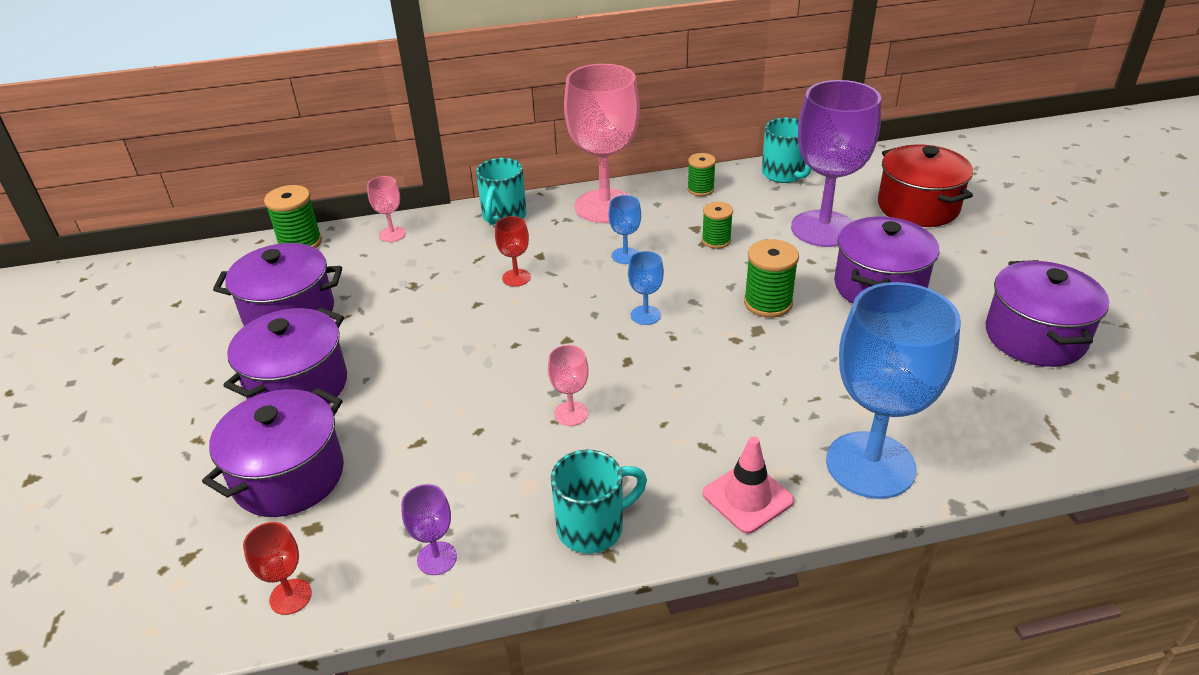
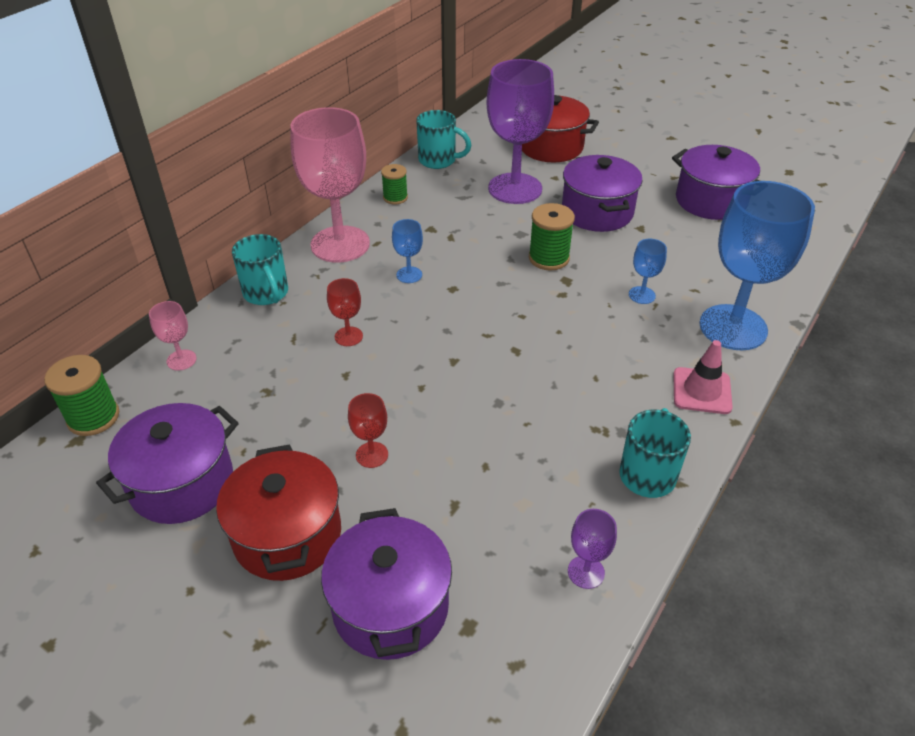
camera: 45 degrees left, 5 degrees up
purple pot [223,307,347,404] -> red pot [216,444,341,581]
red goblet [243,522,312,615] -> red goblet moved to [348,393,388,468]
pink goblet [548,345,588,426] -> none
blue goblet [628,251,664,325] -> blue goblet moved to [629,239,667,304]
green spool [702,202,733,249] -> none

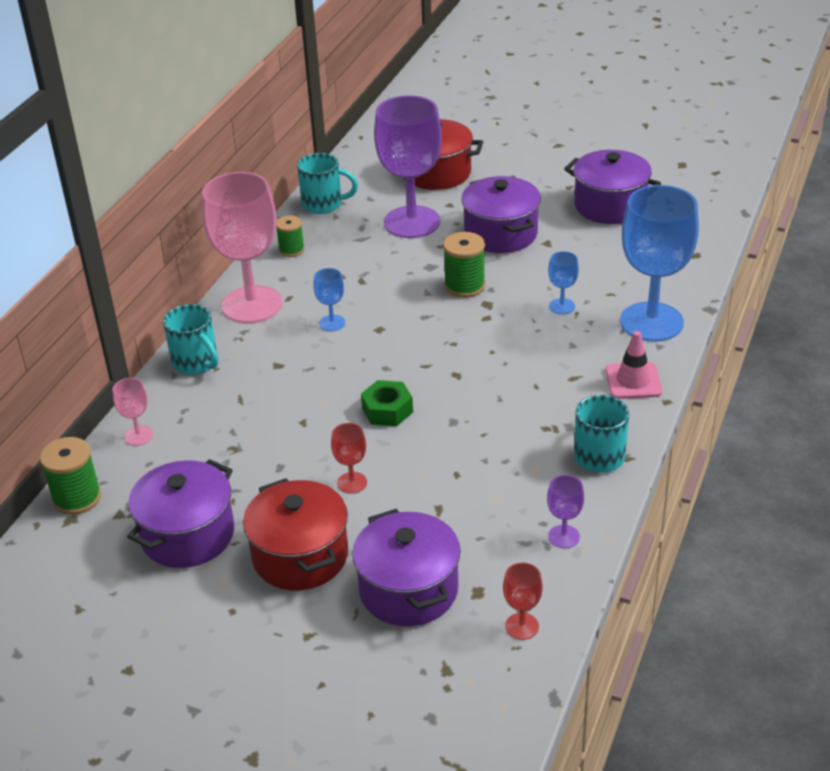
camera: 10 degrees left, 5 degrees down
red goblet [327,278,363,346] -> red goblet moved to [503,563,543,640]
none -> green nut [361,380,413,426]

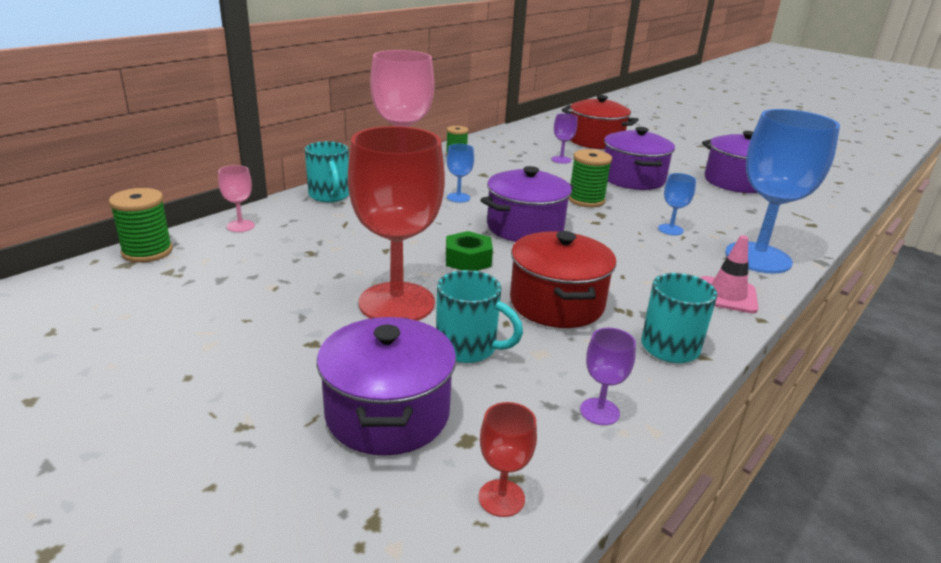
camera: 15 degrees right, 10 degrees down
purple pot [127,459,234,568] -> purple pot moved to [481,166,574,242]
red pot [243,478,348,590] -> red pot moved to [510,231,616,328]
turquoise mug [297,153,358,214] -> turquoise mug moved to [436,270,523,363]
red goblet [331,423,367,494] -> red goblet [348,126,445,321], size x2.38
purple goblet [374,95,442,238] -> purple goblet [551,113,578,164], size x0.42

